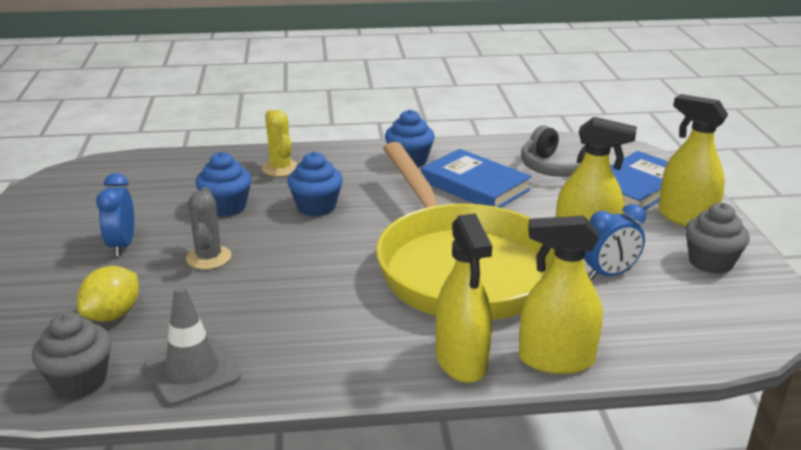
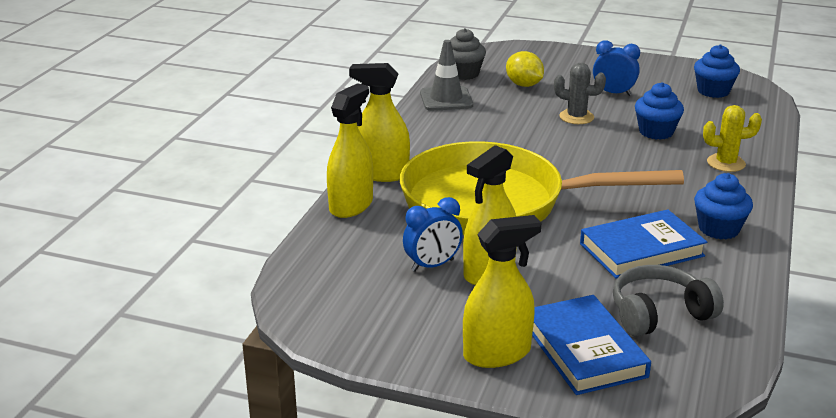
camera: 115 degrees right, 0 degrees up
blue cupcake [287,152,343,217] -> blue cupcake moved to [694,44,740,98]
blue clock [584,204,646,279] -> blue clock turned 120 degrees counterclockwise [403,197,463,272]
grey cupcake [685,203,750,274] -> none

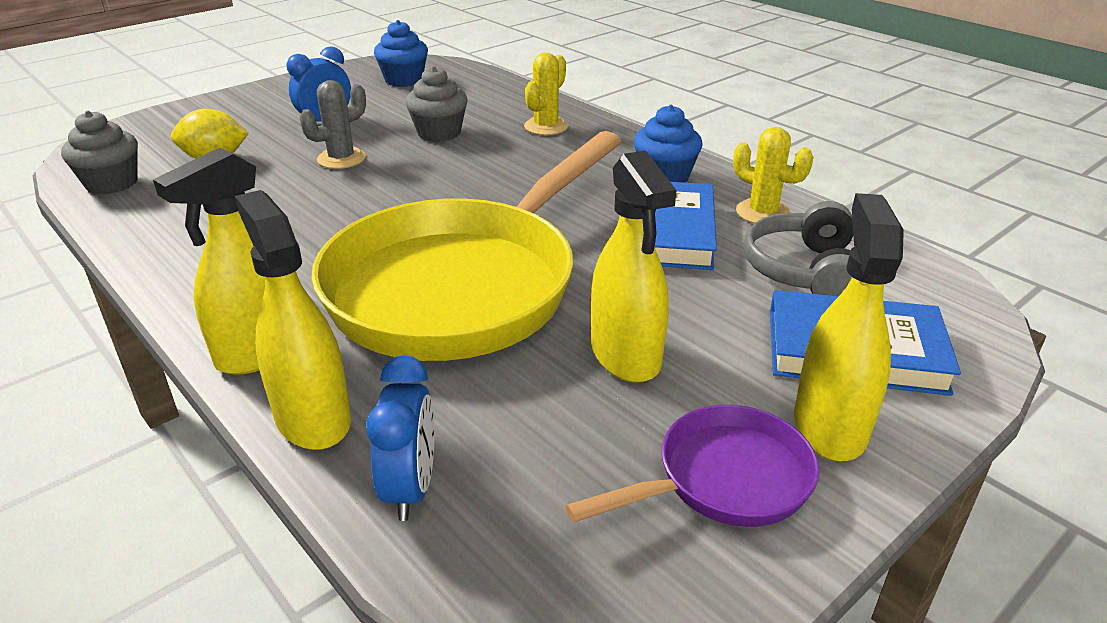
camera: 60 degrees left, 5 degrees up
blue clock [403,197,463,272] -> blue clock moved to [366,355,435,521]
grey traffic cone [420,40,473,111] -> none
blue cupcake [635,82,684,140] -> grey cupcake [405,66,468,142]
none -> purple pan [565,405,819,527]
none -> yellow cactus [733,127,814,223]

